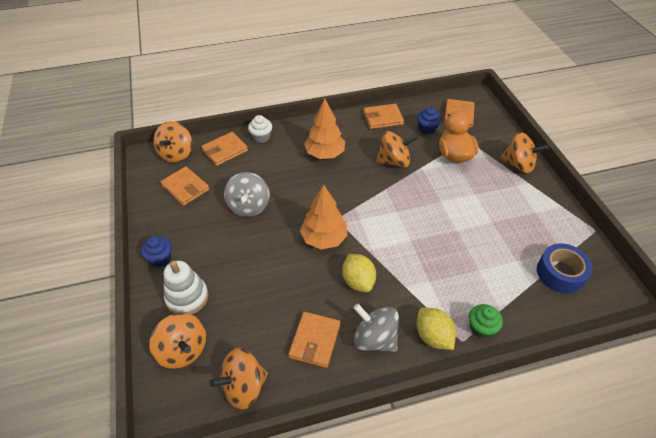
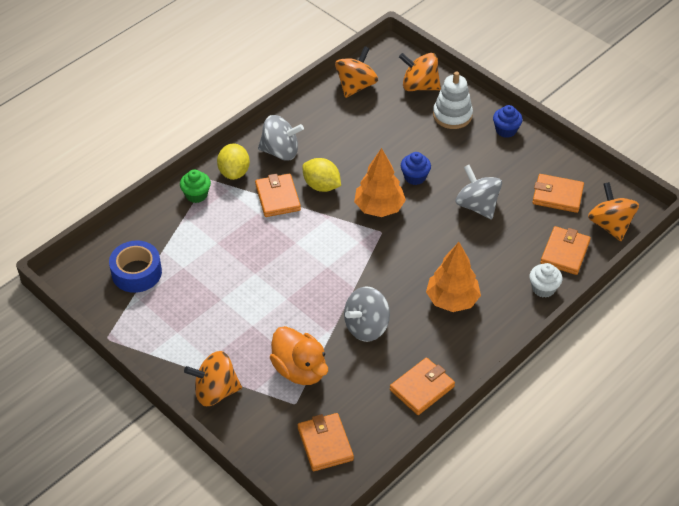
camera: 150 degrees right, 0 degrees up
orange wallet [288,312,340,368] -> orange wallet moved to [255,174,301,217]
orange spinning top [376,131,418,168] -> grey spinning top [344,286,390,342]
yellow lemon [416,308,456,350] -> yellow lemon turned 60 degrees clockwise [217,143,250,180]
blue cupcake [417,107,441,135] -> blue cupcake moved to [401,152,431,185]

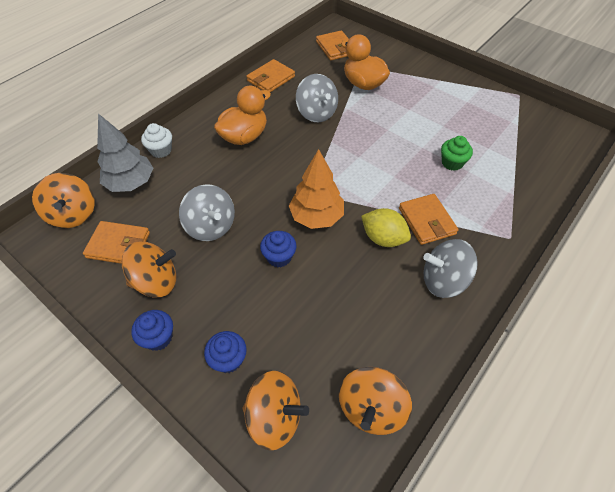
camera: 175 degrees right, 5 degrees up
blue tape [109,240,162,293] -> none
green cupcake [180,170,211,203] -> green cupcake moved to [441,136,473,171]
orange spinning top [184,351,242,406] -> orange spinning top moved to [121,241,176,298]
yellow lemon [217,143,250,180] -> none
grey spinning top [344,286,390,342] -> grey spinning top turned 105 degrees clockwise [296,74,338,122]
orange tree [426,242,481,312] -> orange duck [214,86,271,145]
white stacking toy [433,71,473,129] -> blue cupcake [204,331,247,373]
orange wallet [540,226,591,275] -> grey tree [97,113,153,192]

